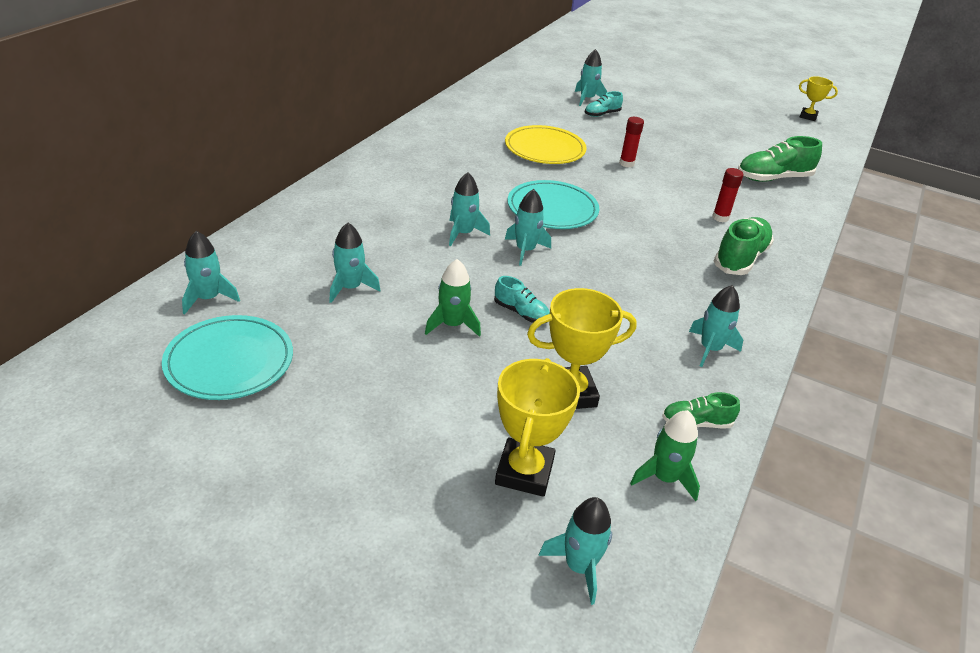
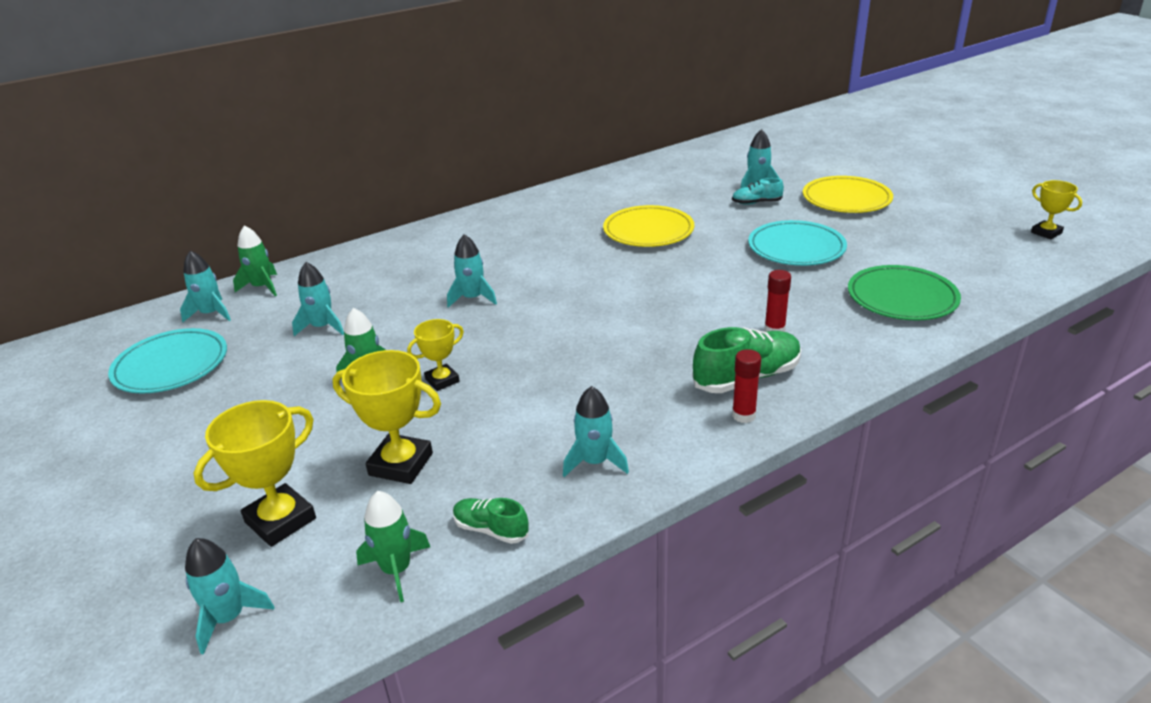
camera: 35 degrees right, 5 degrees down
turquoise shoe [494,276,550,323] -> yellow trophy [407,319,464,391]
turquoise rocket [505,189,551,266] -> none
turquoise plate [507,180,599,229] -> turquoise plate moved to [748,220,847,266]
red glue stick [619,117,644,167] -> red glue stick moved to [732,349,761,423]
green shoe [738,136,822,182] -> green plate [848,265,961,320]
none -> green rocket [233,225,277,296]
none -> yellow plate [803,176,893,213]

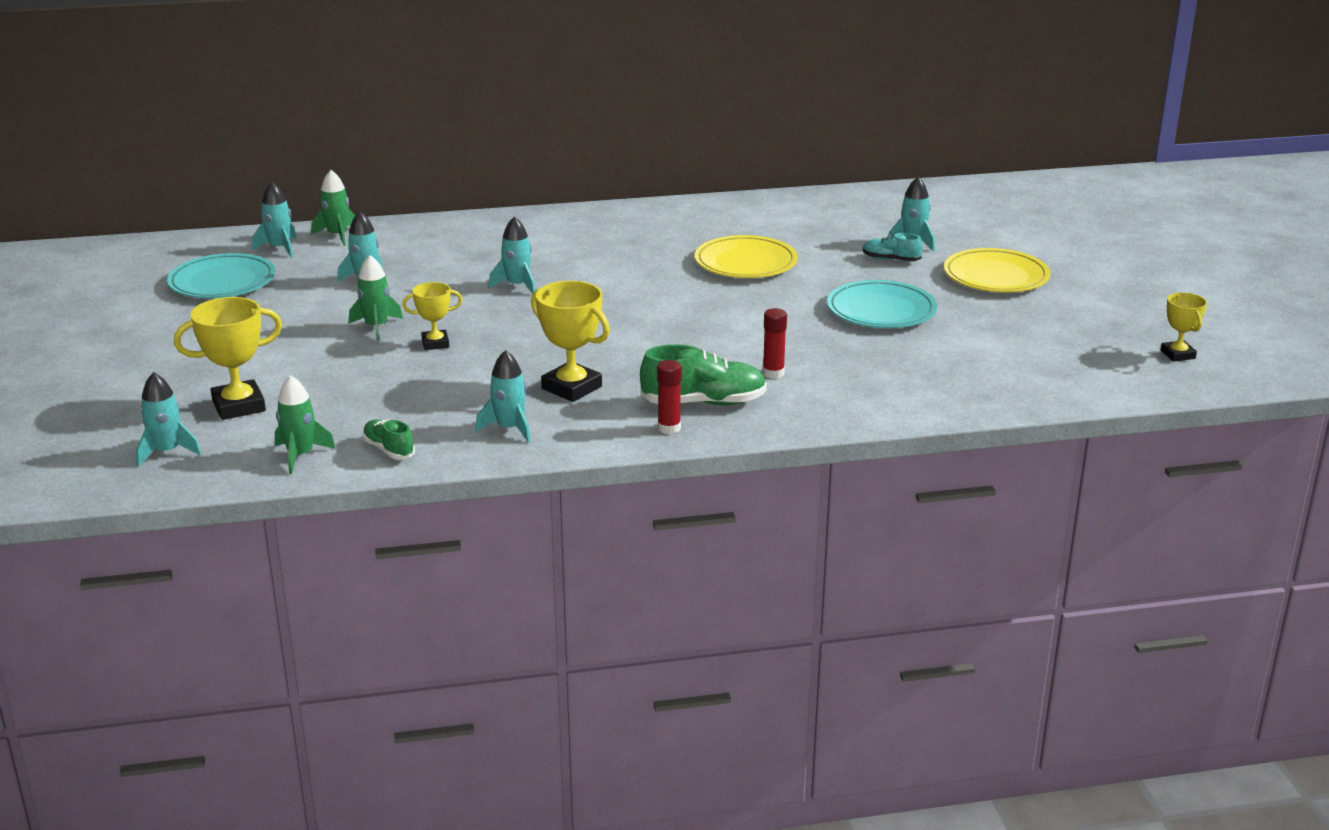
camera: 20 degrees right, 5 degrees down
yellow trophy [332,350,441,484] -> yellow trophy moved to [531,281,610,402]
green plate [848,265,961,320] -> none

